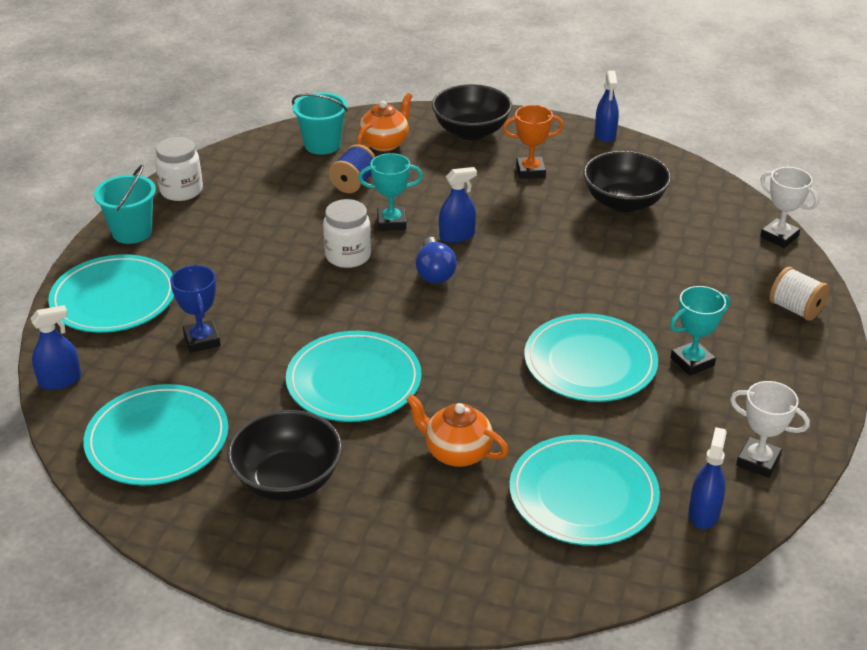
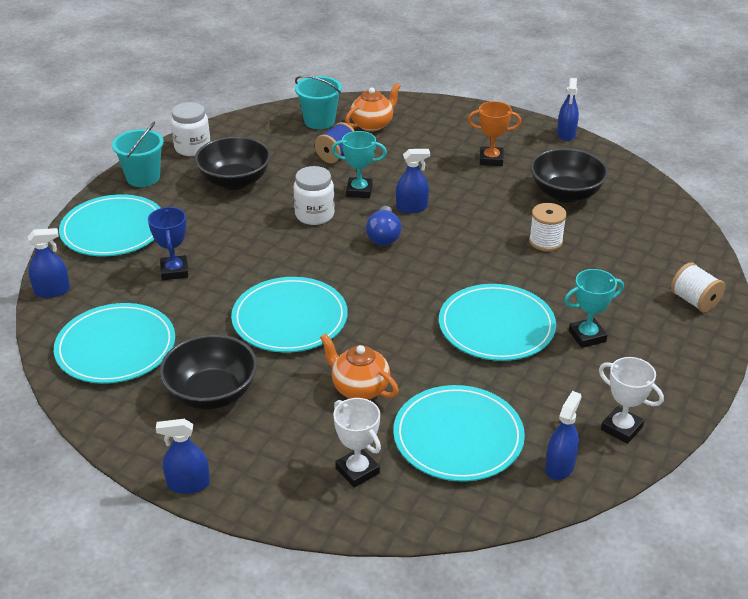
camera: 10 degrees right, 0 degrees up
black bowl [432,84,512,140] -> black bowl moved to [195,136,271,190]
white trophy [760,167,819,248] -> white trophy moved to [333,398,381,487]
none -> blue spray bottle [156,419,210,494]
none -> white spool [529,203,567,251]

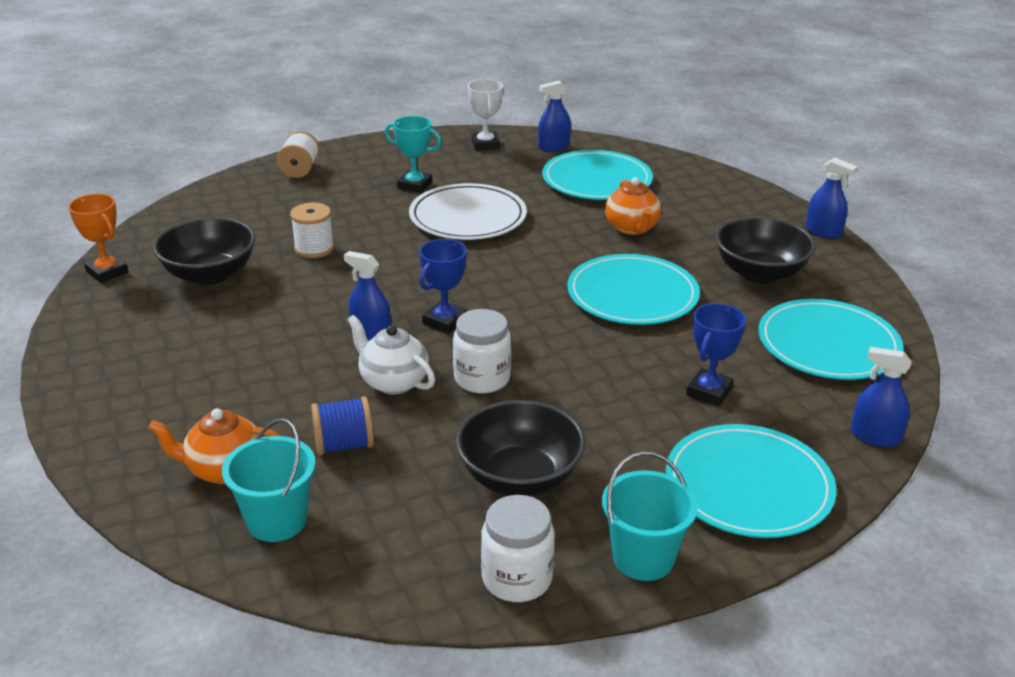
camera: 140 degrees left, 5 degrees down
turquoise trophy [331,131,387,198] -> white teapot [347,315,435,394]
white trophy [333,398,381,487] -> none
blue light bulb [366,206,402,246] -> blue trophy [419,239,467,334]
turquoise plate [439,284,556,361] -> white plate [409,183,527,240]
orange trophy [468,101,521,166] -> orange trophy moved to [68,194,128,283]
blue spray bottle [557,78,579,141] -> none

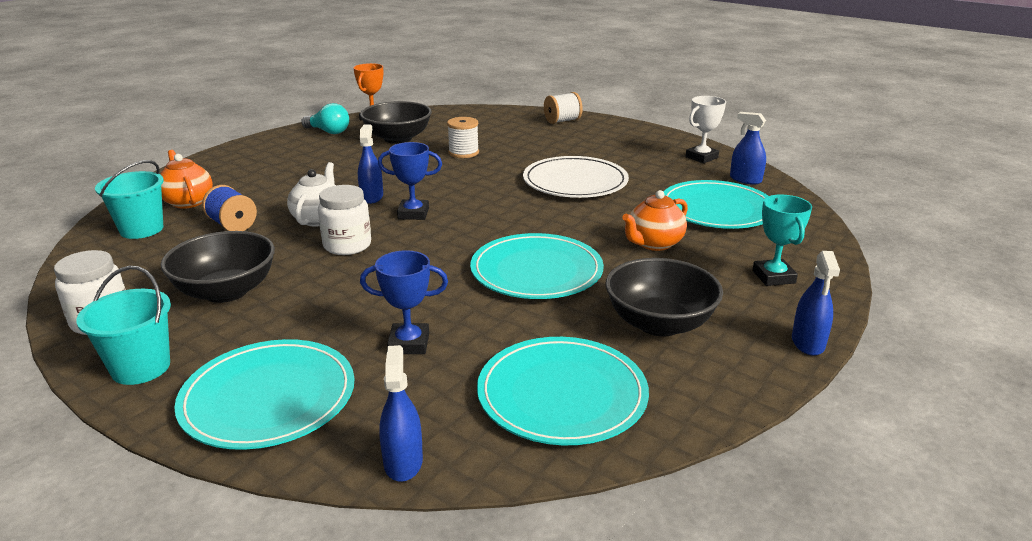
camera: 60 degrees right, 5 degrees down
turquoise trophy [385,116,442,193] -> turquoise trophy moved to [752,195,812,286]
none -> turquoise light bulb [301,103,349,134]

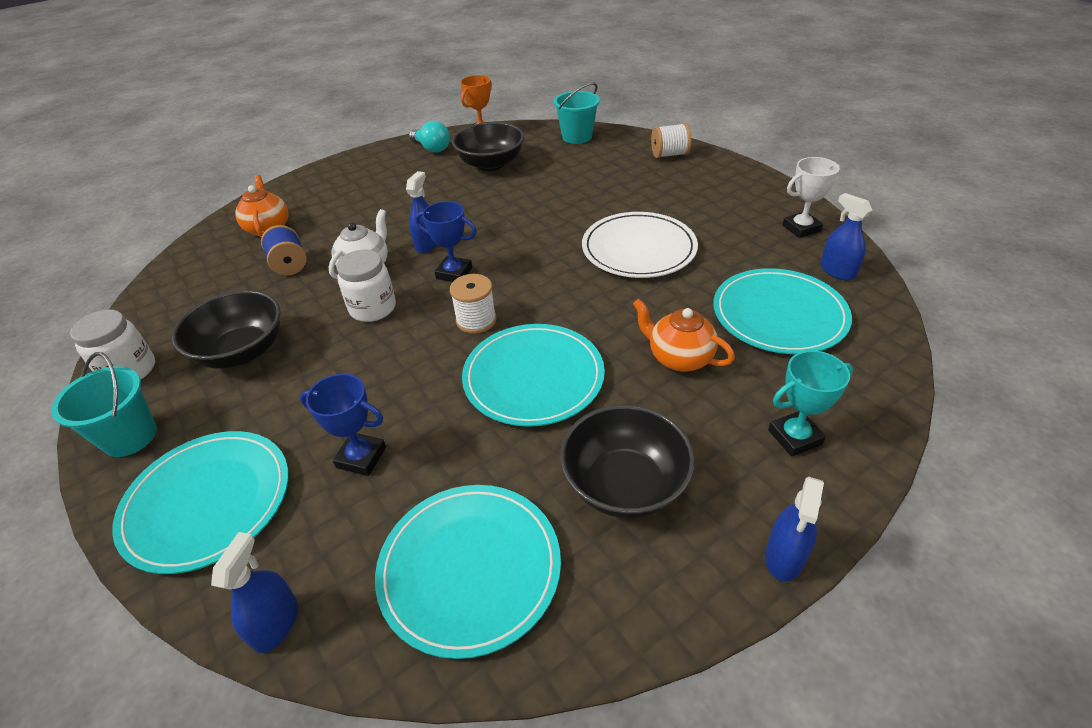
camera: 20 degrees right, 15 degrees up
turquoise bucket [95,160,164,239] -> turquoise bucket moved to [553,83,600,144]
white spool [447,117,479,158] -> white spool moved to [450,274,496,334]
orange teapot [622,190,688,251] -> orange teapot turned 60 degrees clockwise [633,299,735,372]
turquoise trophy [752,195,812,286] -> turquoise trophy turned 60 degrees clockwise [768,350,853,457]

